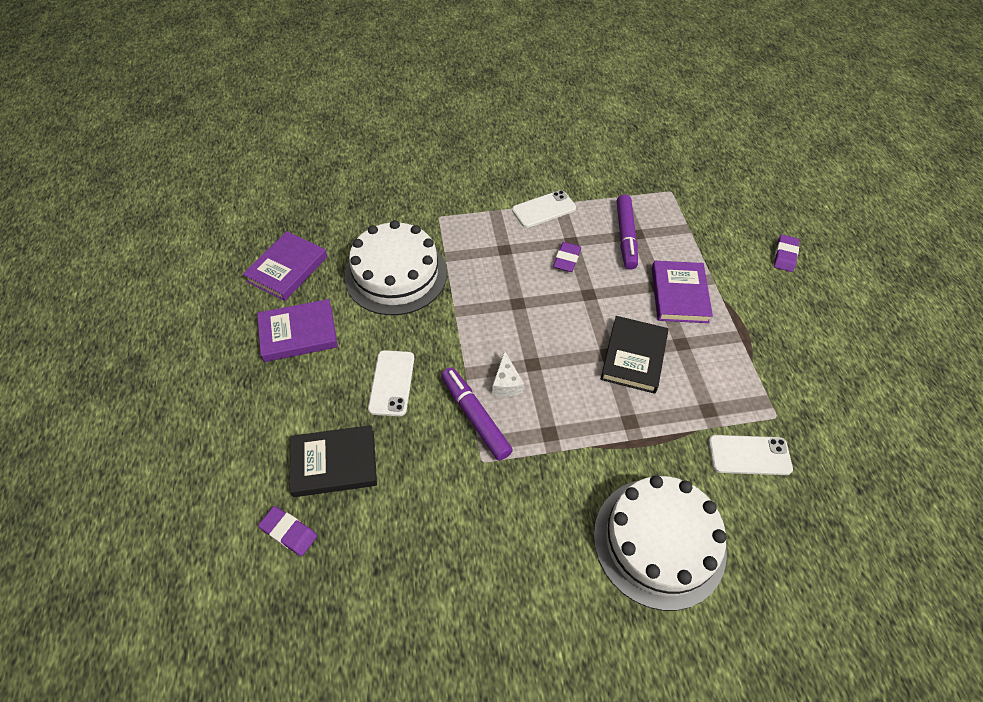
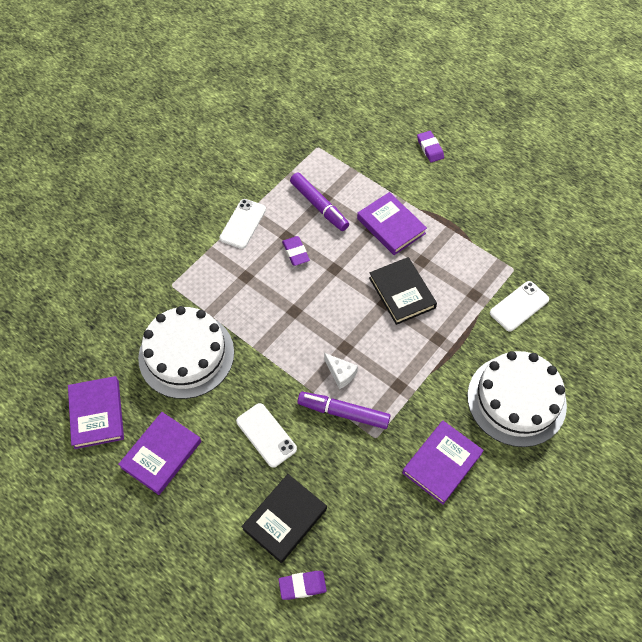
camera: 40 degrees left, 5 degrees up
none -> purple book [402,421,484,504]

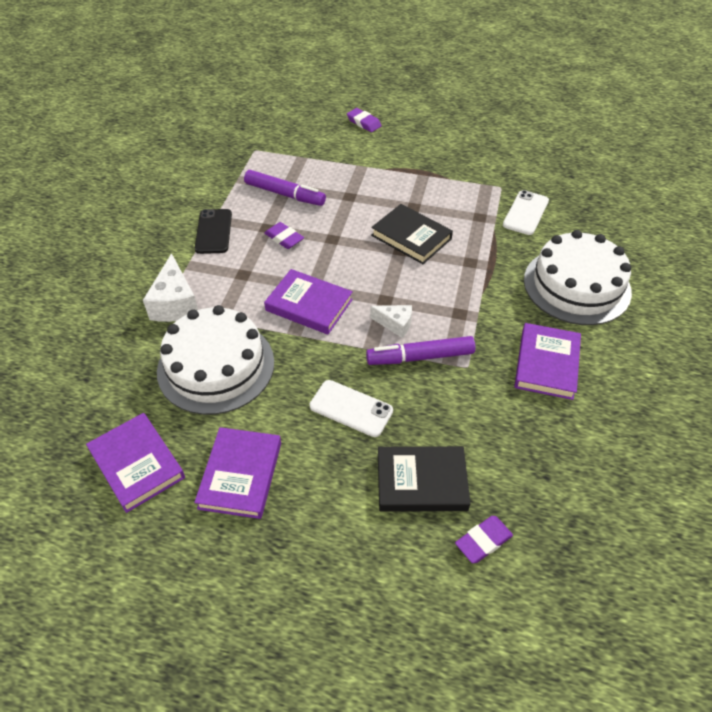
camera: 25 degrees left, 10 degrees down
white phone [220,199,266,249] -> black phone [195,209,232,254]
black book [241,474,327,563] -> black book turned 75 degrees clockwise [378,446,471,512]
purple book [357,192,427,255] -> purple book moved to [264,269,353,334]
none -> white cheese [143,253,198,322]

